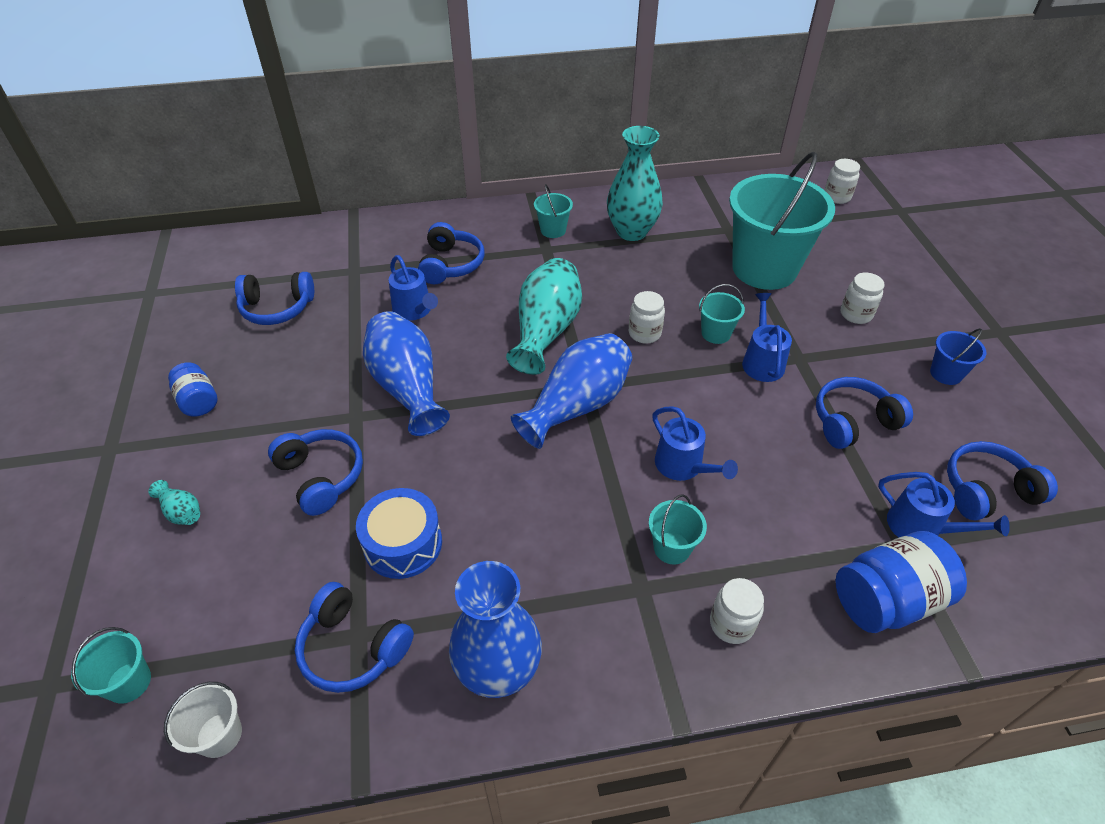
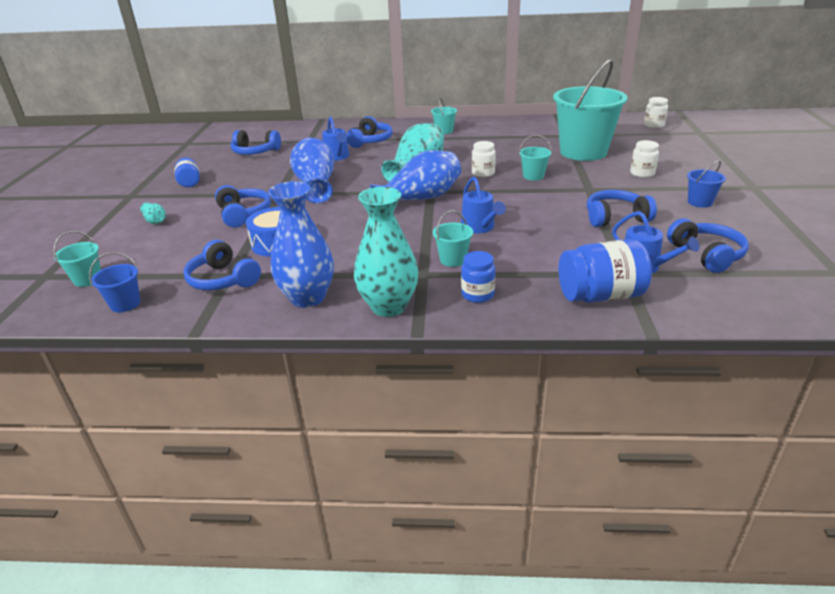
camera: 15 degrees right, 15 degrees down
white bucket [164,682,242,758] -> blue bucket [89,252,140,312]
turquoise vase [607,126,663,241] -> turquoise vase moved to [354,187,418,317]
white jar [710,578,764,644] -> blue jar [461,251,495,303]
blue watering can [742,293,792,382] -> none
blue headphones [947,441,1058,520] -> blue headphones turned 75 degrees clockwise [667,218,749,273]

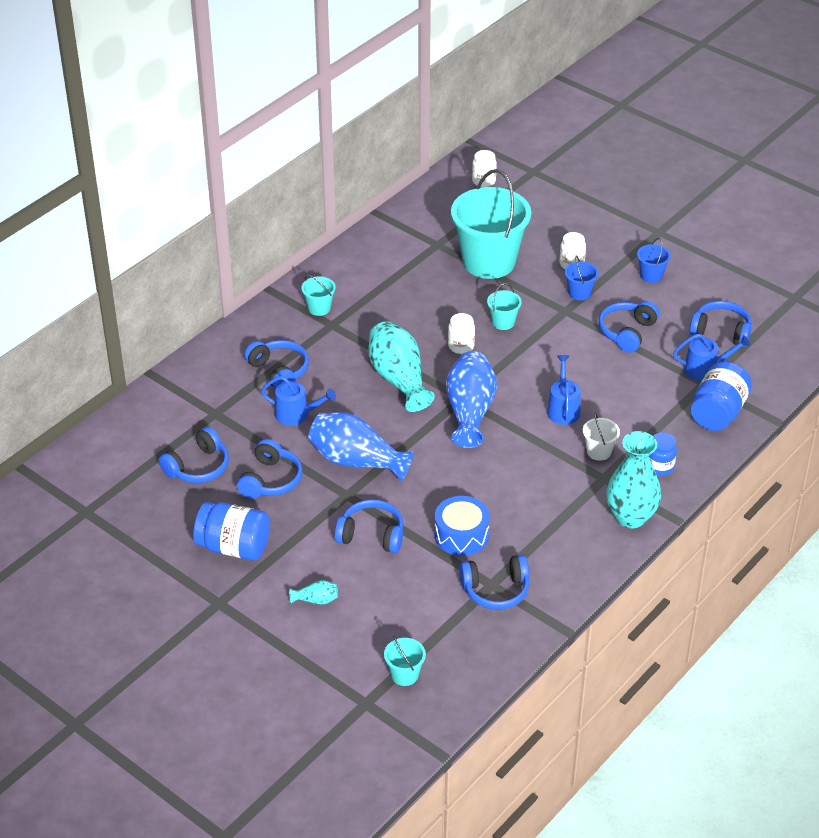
camera: 55 degrees left, 10 degrees up
blue bucket [89,252,140,312] -> blue bucket moved to [565,255,598,300]
blue jar [174,158,200,187] -> blue jar [193,502,270,560], size x1.69
blue vase [268,181,334,308] -> none
turquoise bucket [433,210,473,267] -> white bucket [583,413,620,461]
blue watering can [461,177,506,233] -> blue watering can turned 105 degrees counterclockwise [547,355,580,425]
none -> blue headphones [237,439,303,499]

